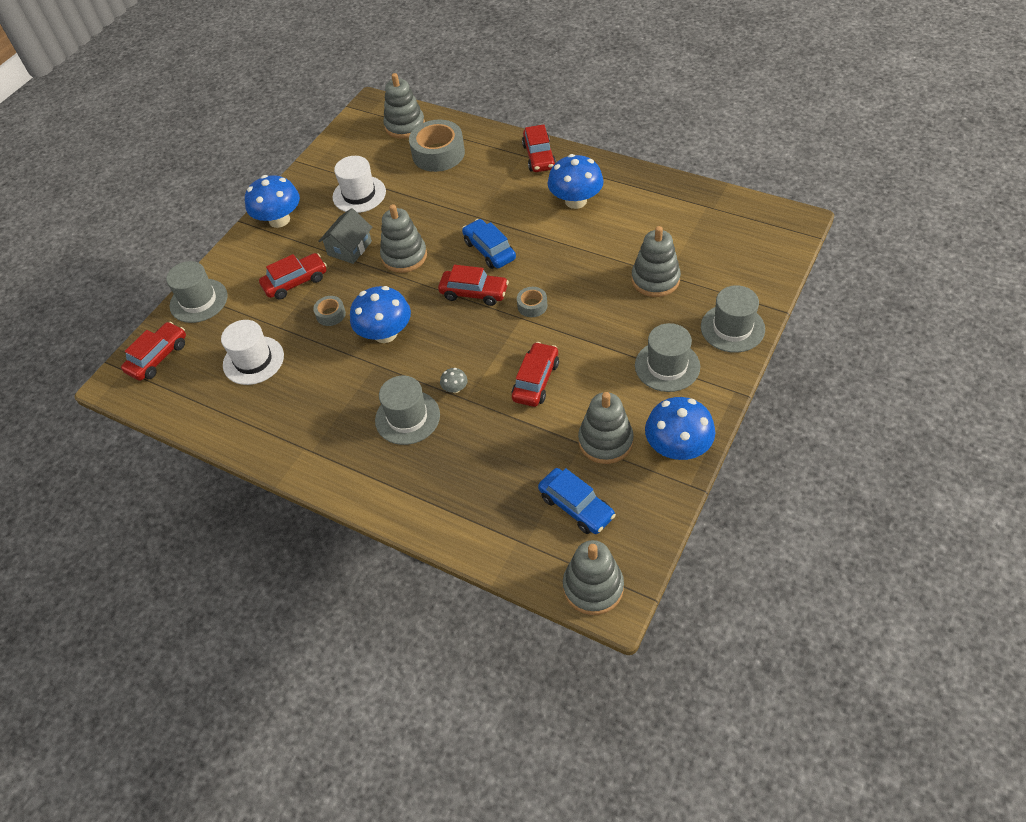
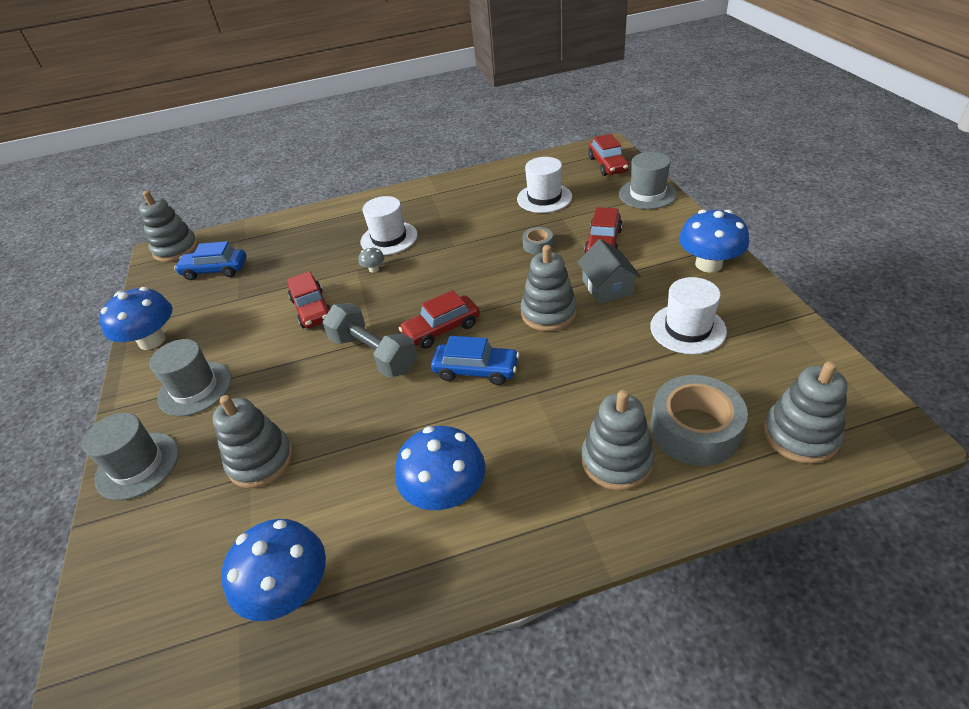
camera: 135 degrees right, 10 degrees down
blue mushroom [350,286,411,343] -> blue mushroom moved to [221,519,326,621]
grey hat [375,376,440,445] -> white hat [361,196,418,255]
grey tape [517,287,547,317] -> grey dumbbell [323,303,417,378]
red car [522,124,556,172] -> none
grey stacking toy [578,392,634,464] -> grey stacking toy moved to [582,390,655,490]

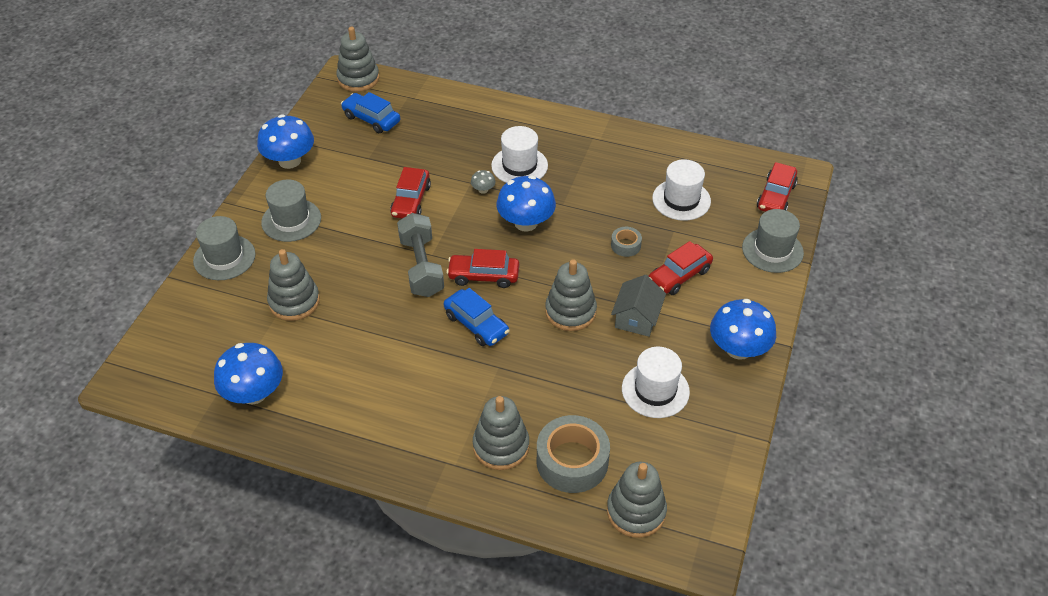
camera: 30 degrees right, 5 degrees up
blue mushroom [395,426,485,510] -> blue mushroom moved to [497,175,556,232]

